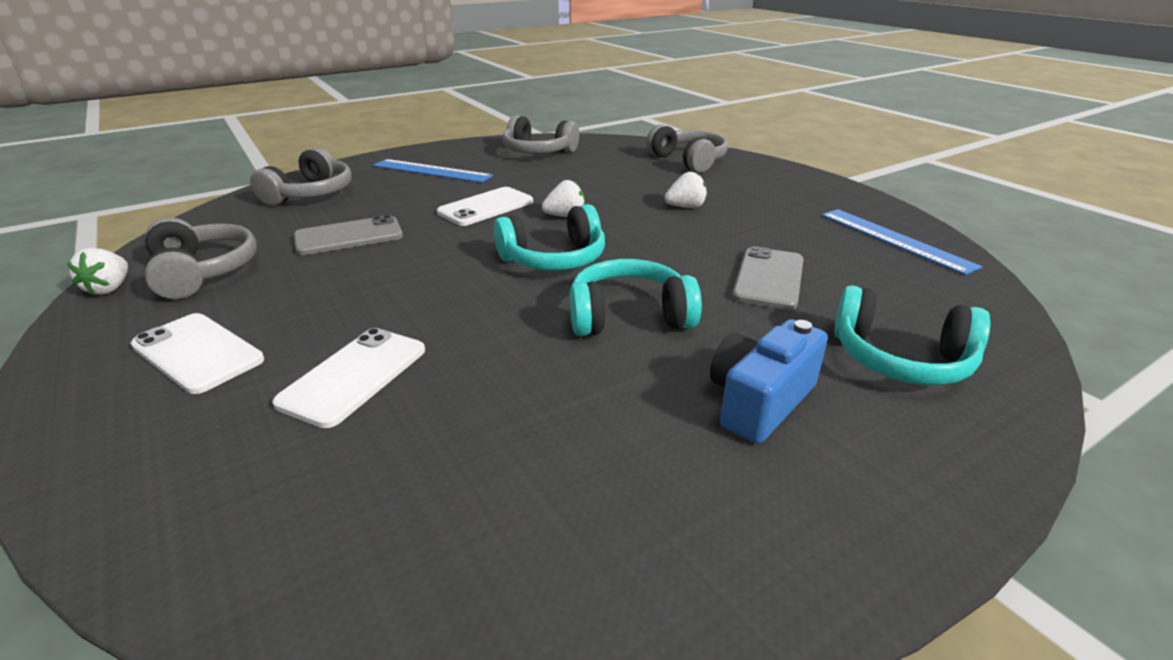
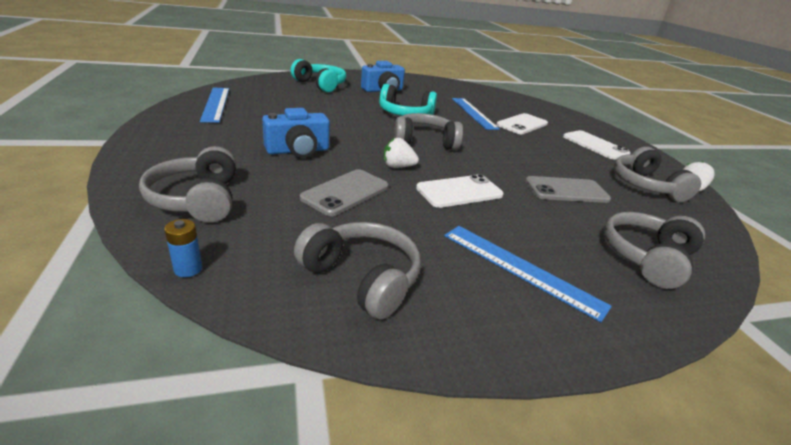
camera: 165 degrees left, 0 degrees up
turquoise headphones [494,204,605,270] -> grey headphones [394,113,463,150]
white strawberry [665,172,707,208] -> blue camera [262,108,330,158]
grey phone [732,246,804,310] -> grey phone moved to [300,169,388,216]
none -> blue battery [164,219,202,277]
none -> blue ruler [452,98,500,130]

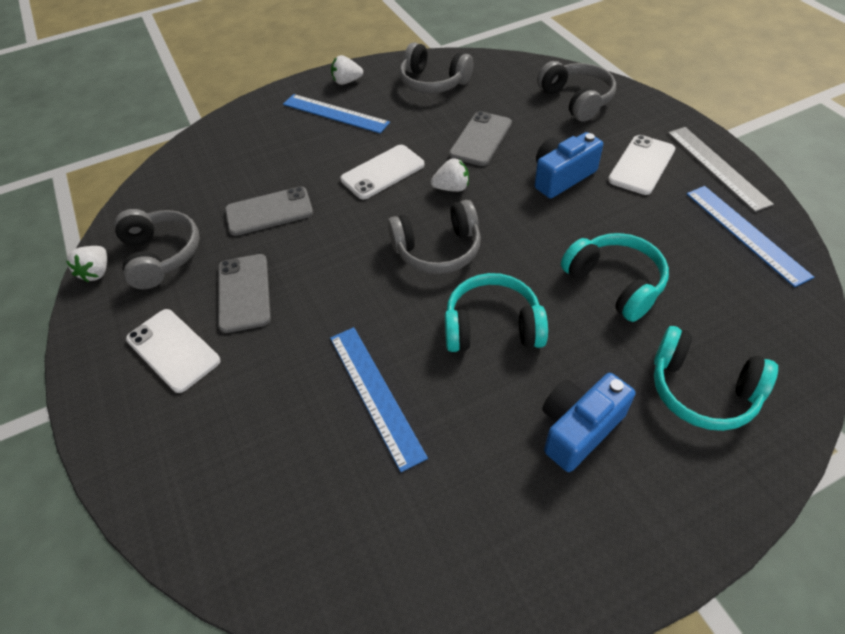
camera: 175 degrees right, 20 degrees up
blue battery [164,219,202,277] -> none
white phone [496,113,548,134] -> white phone moved to [608,135,675,195]
grey headphones [604,212,705,289] -> none
none -> grey phone [218,254,271,333]
none -> white strawberry [331,55,363,85]
none -> turquoise headphones [561,233,669,322]
none -> grey ruler [668,127,774,212]

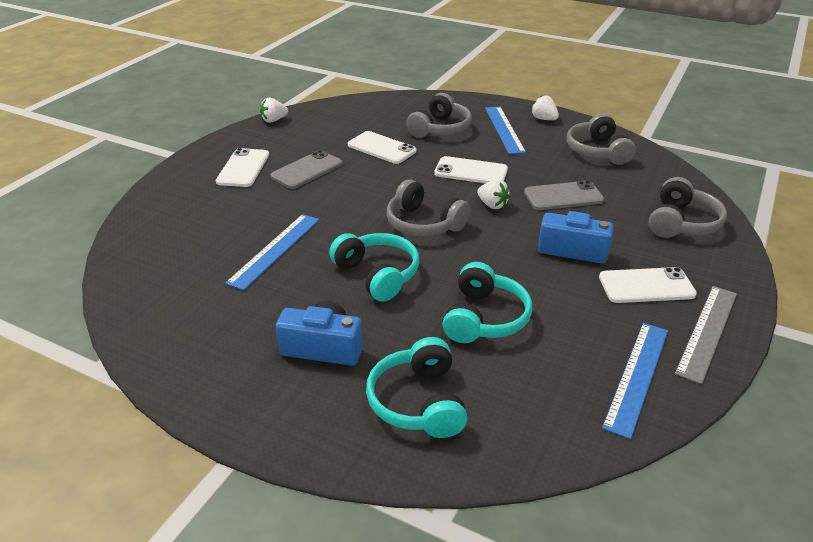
camera: 50 degrees right, 15 degrees down
grey headphones [114,209,200,289] -> grey headphones moved to [406,93,472,138]
grey phone [225,186,313,236] -> white phone [348,131,417,164]

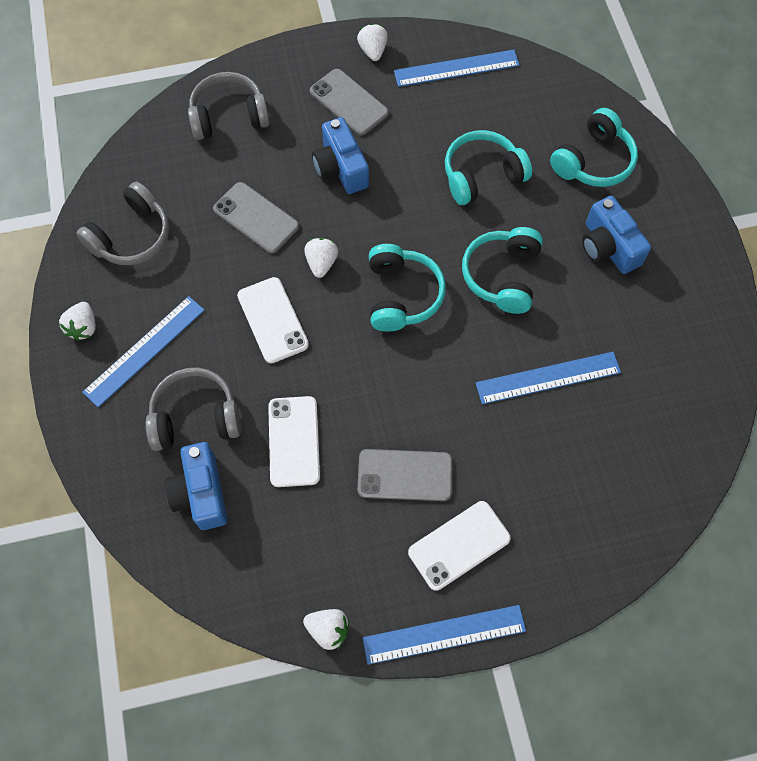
camera: 130 degrees left, 30 degrees up
grey headphones [387,179,470,236] -> turquoise headphones [369,244,446,332]
white phone [599,267,697,303] -> grey phone [310,69,389,136]
grey ruler [675,286,737,384] -> white strawberry [357,24,388,61]
none -> blue camera [165,442,228,530]
none -> blue ruler [363,605,526,665]

